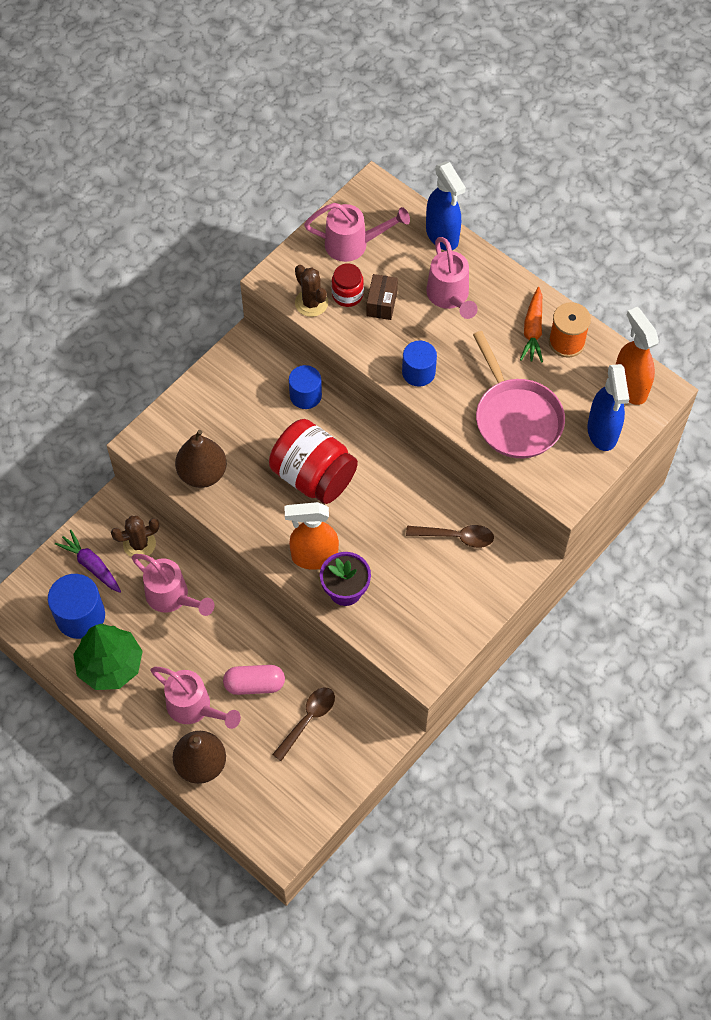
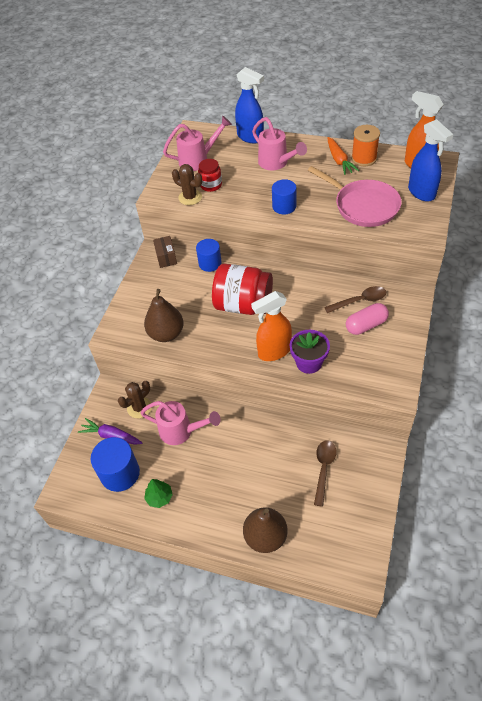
camera: 20 degrees left, 10 degrees down
green tree [73,624,143,690] -> green tree [144,479,173,508], size x0.51
pink watering can [151,667,241,729] -> none
pink capsule [223,665,285,695] -> pink capsule moved to [346,303,389,335]
brown box [367,274,398,320] -> brown box moved to [153,236,177,268]

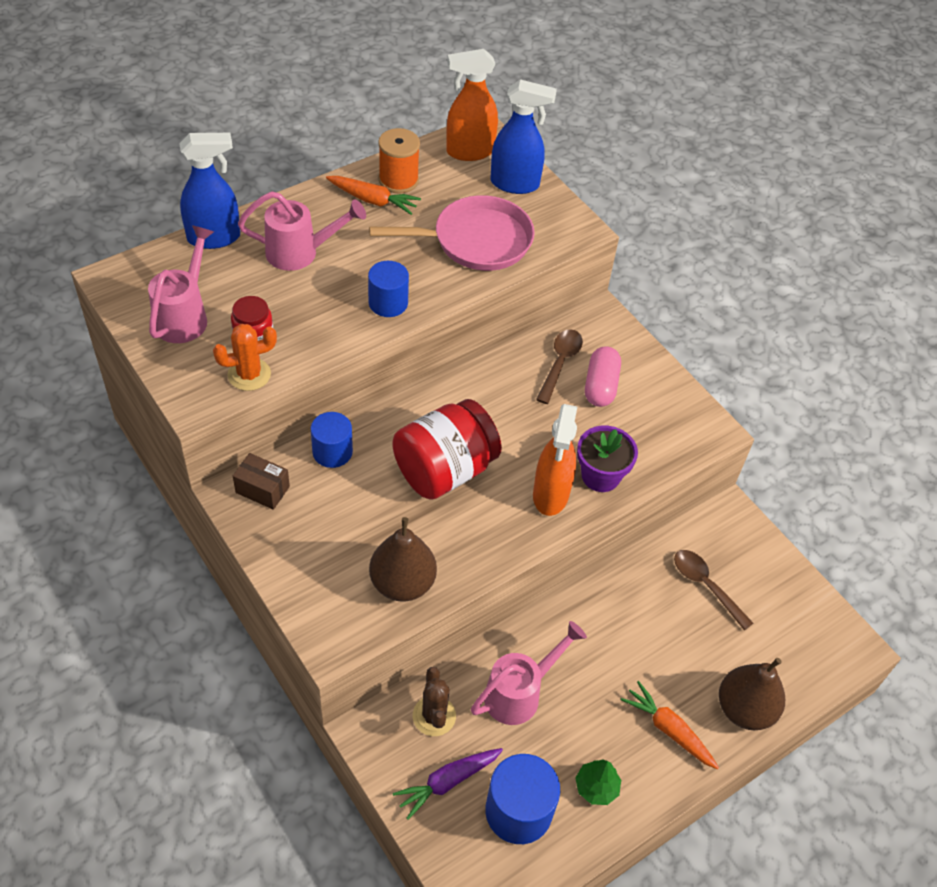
camera: 60 degrees left, 0 degrees up
brown cactus [172,164,202,205] -> orange cactus [213,324,277,391]
none -> orange carrot [621,681,719,770]

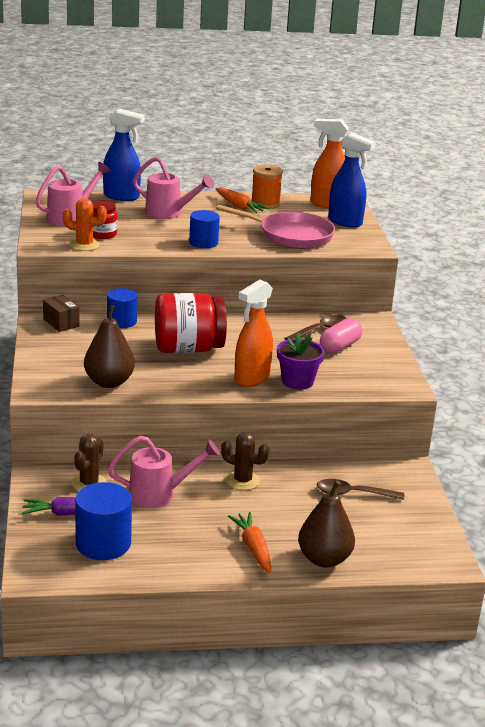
camera: 30 degrees right, 25 degrees down
green tree [575,759,621,805] -> none
brown spoon [674,550,753,630] -> brown spoon turned 75 degrees counterclockwise [317,479,404,500]
none -> brown cactus [221,432,269,490]

